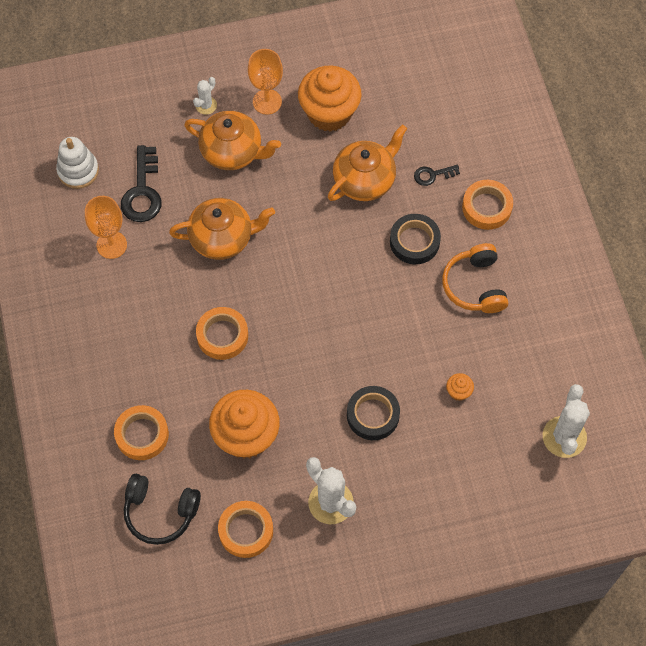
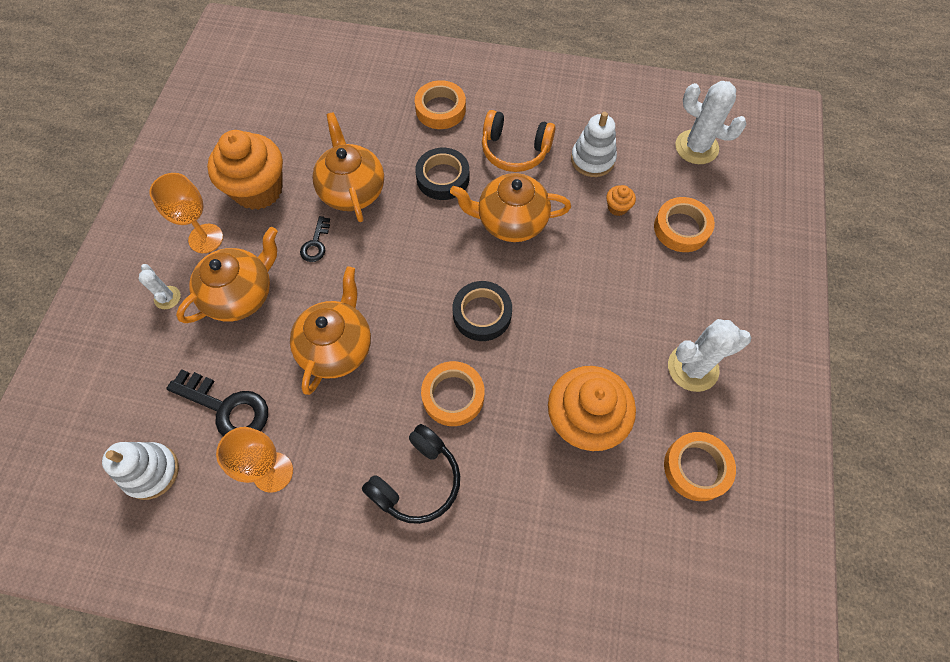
camera: 65 degrees left, 0 degrees up
orange tape [114,405,169,460] -> orange tape moved to [654,197,715,252]
black headphones [124,474,201,545] -> black headphones moved to [362,424,460,524]
black tape [347,386,400,440] -> black tape moved to [452,281,512,341]
black key [414,165,460,186] -> black key moved to [300,216,330,262]
none -> orange teapot [450,173,571,242]
none -> white stacking toy [571,112,617,177]

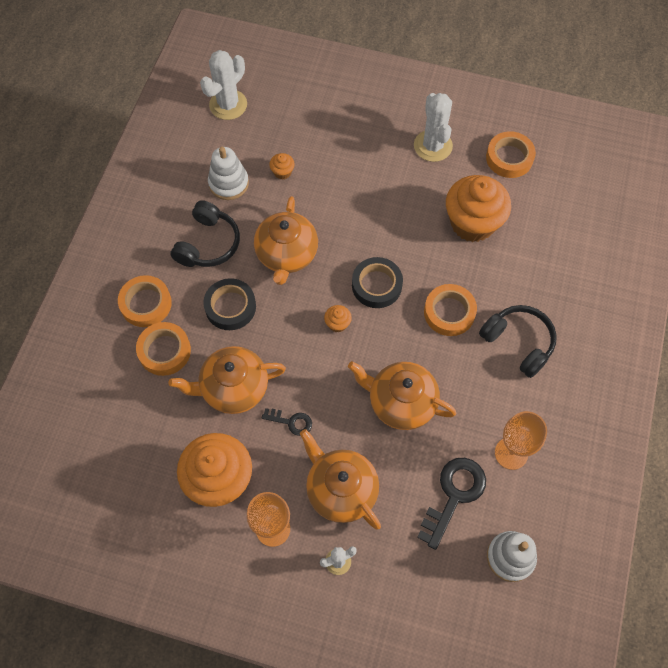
camera: 85 degrees left, 0 degrees up
orange headphones [482,110,555,172] -> black headphones [171,200,240,267]
orange tape [654,197,715,252] -> orange tape moved to [136,322,191,376]
none -> orange cupcake [324,305,352,332]

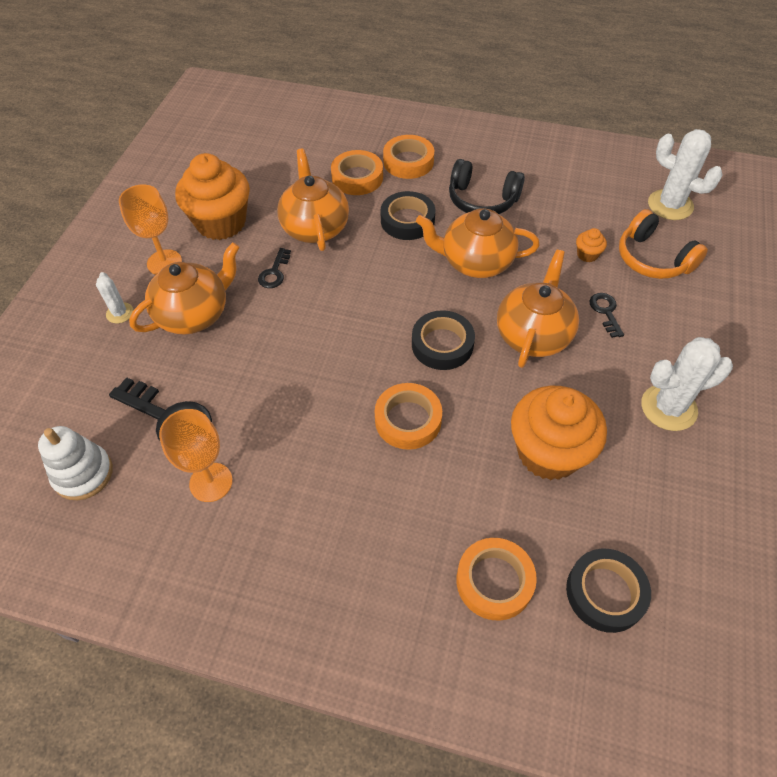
camera: 90 degrees right, 10 degrees down
white stacking toy [208,147,249,200] -> none
orange cupcake [324,305,352,332] -> none
orange teapot [348,361,456,430] -> orange teapot moved to [497,250,579,368]
black headphones [479,305,557,378] -> none
orange tape [486,131,536,178] -> orange tape moved to [456,538,537,621]
none -> black tape [566,549,651,633]
none -> black key [589,293,624,338]
none -> orange headphones [619,209,708,279]

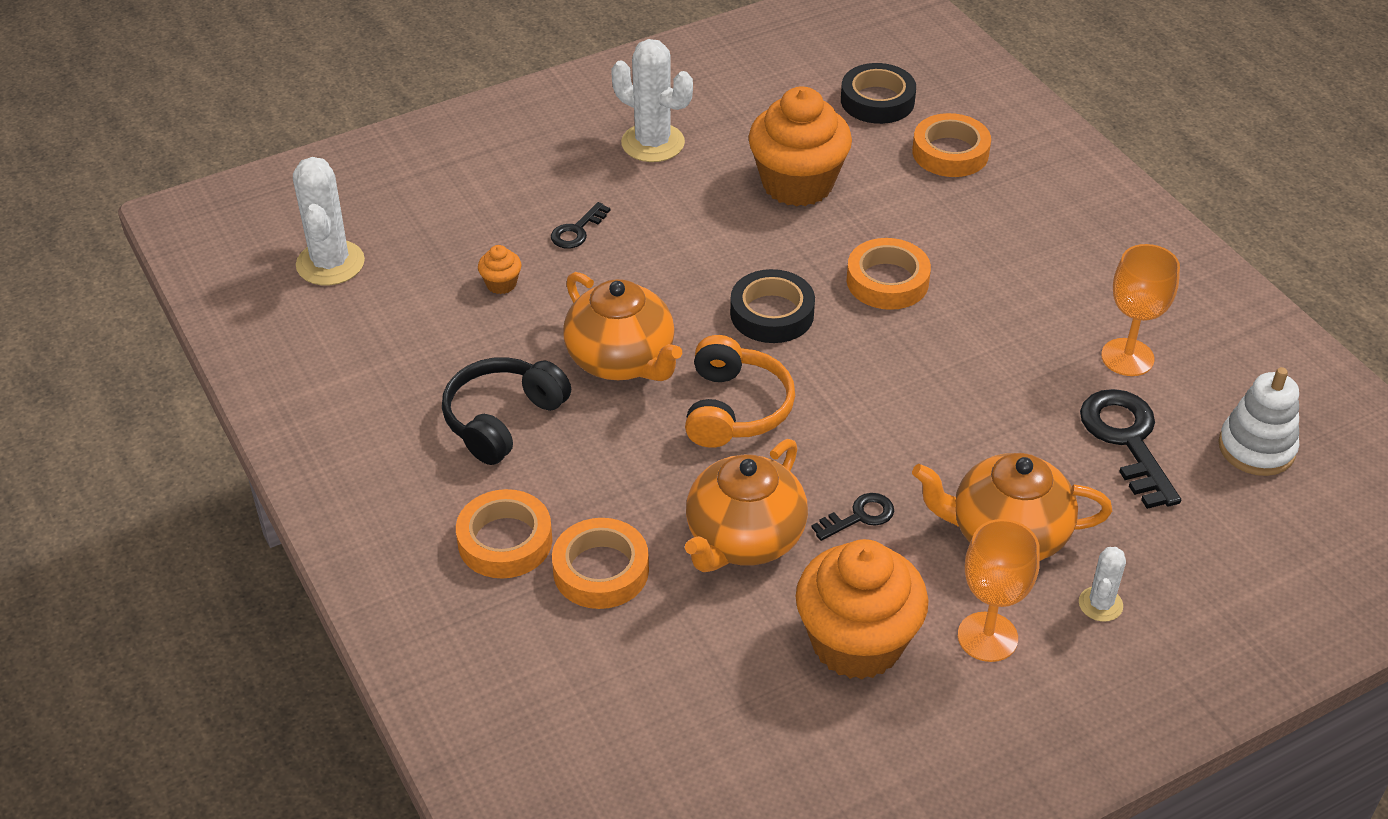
camera: 135 degrees left, 10 degrees down
black tape [380,191,435,240] -> none
black headphones [449,159,525,214] -> black headphones turned 120 degrees counterclockwise [442,357,571,465]
orange teapot [497,250,579,368] -> none
orange headphones [619,209,708,279] -> orange headphones moved to [685,335,795,448]

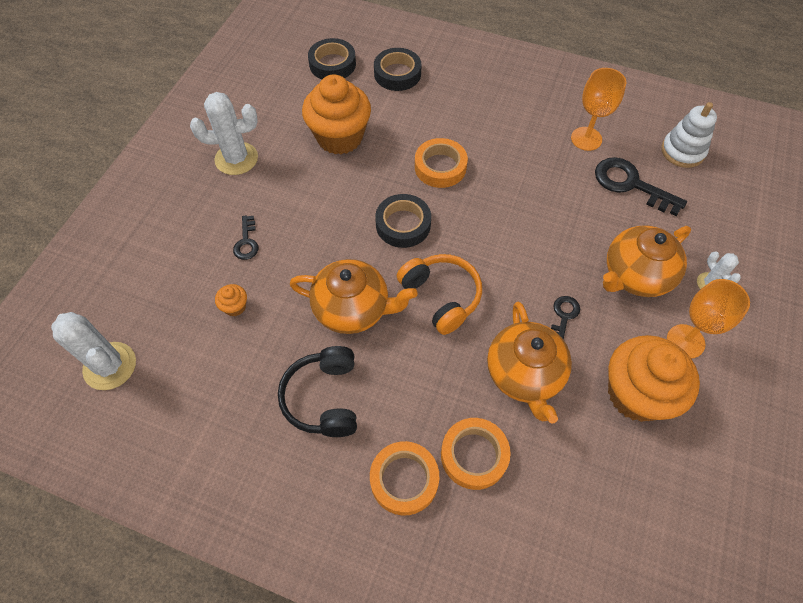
camera: 40 degrees left, 15 degrees up
orange tape [912,113,991,177] -> black tape [374,48,421,91]

